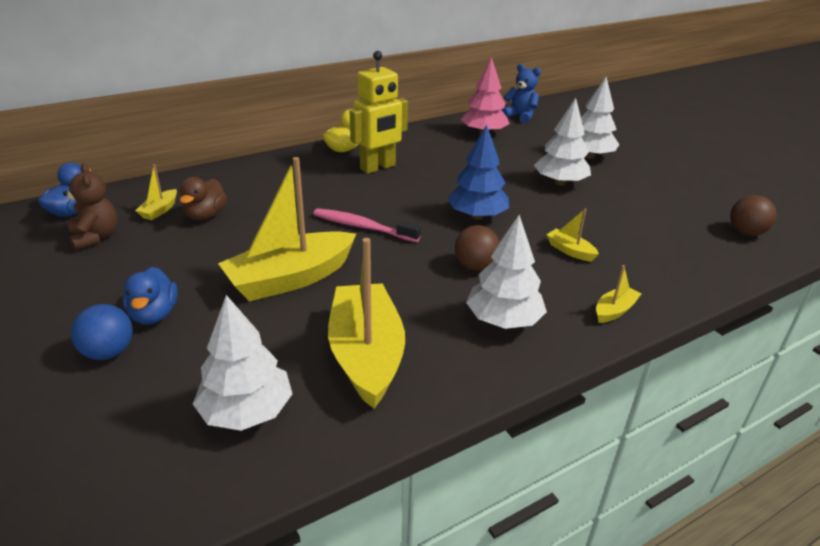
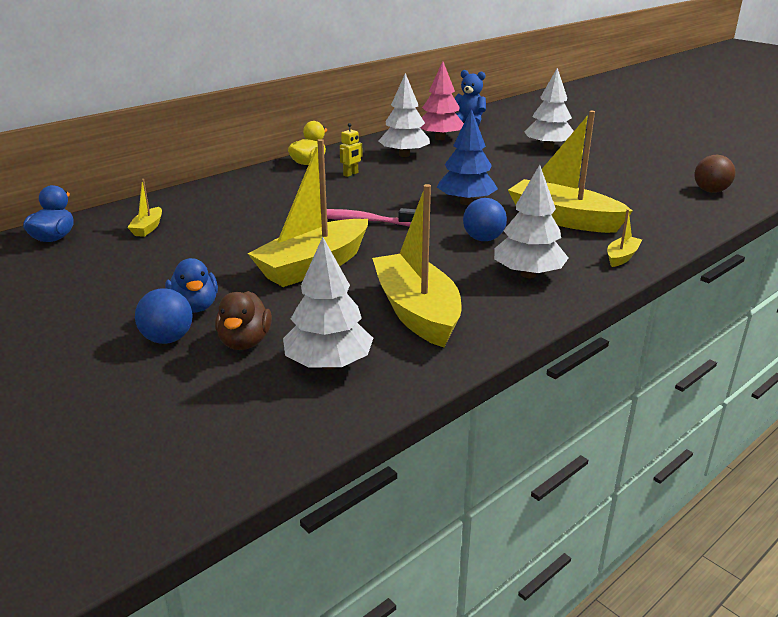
camera: 10 degrees left, 5 degrees down
brown teddy bear [63,164,118,251] -> none
brown duck [180,177,227,220] -> brown duck moved to [215,291,272,350]
yellow robot [350,51,408,174] -> yellow robot [340,123,363,177], size x0.45
brown ball [455,225,499,271] -> blue ball [463,198,507,241]
white tree [534,98,591,185] -> white tree moved to [379,73,430,157]
yellow boat [546,208,599,262] -> yellow boat [508,111,633,233], size x2.29

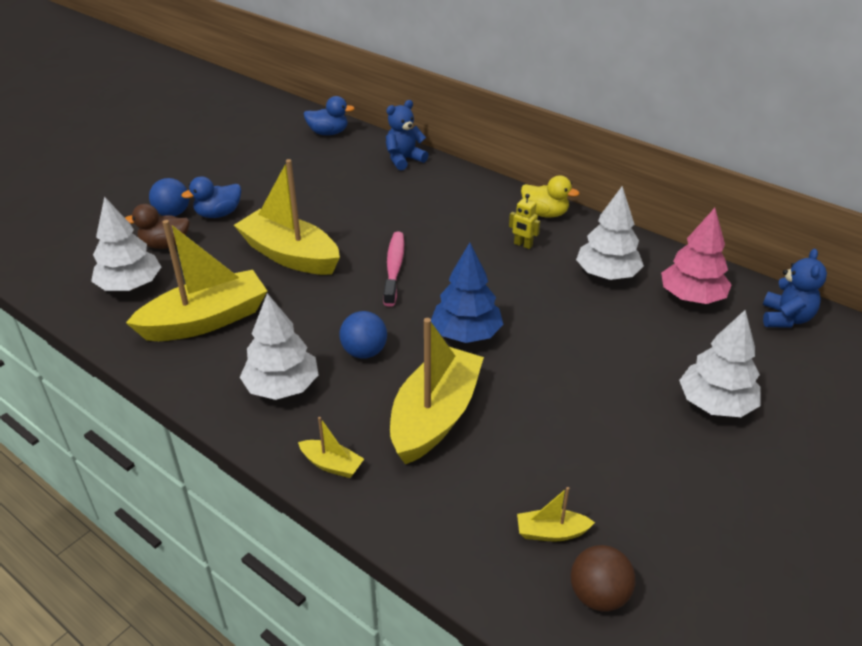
camera: 80 degrees right, 10 degrees up
yellow boat [127,179,162,237] -> yellow boat moved to [517,487,595,541]
none -> blue teddy bear [386,100,428,171]

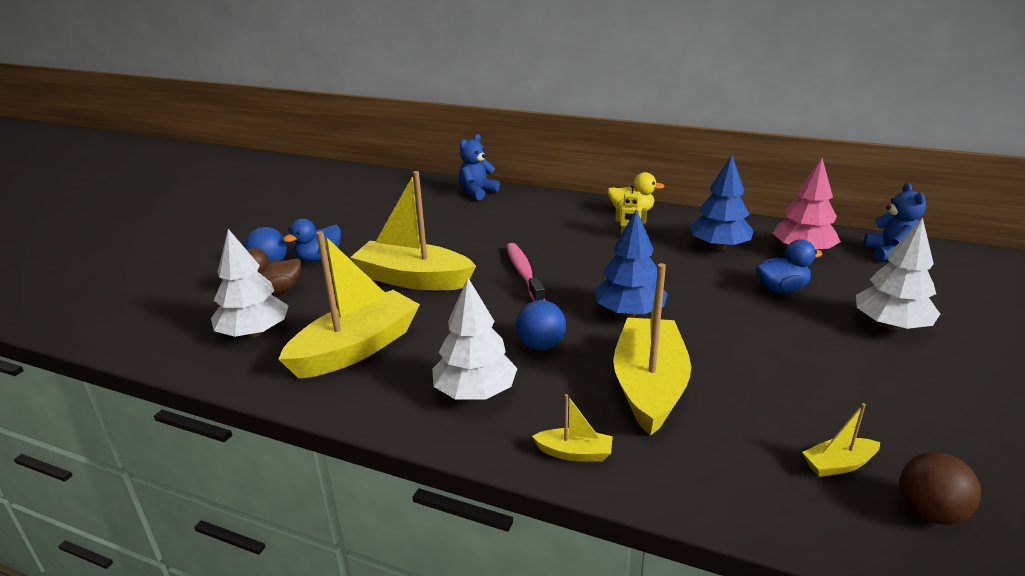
camera: 15 degrees left, 10 degrees down
blue duck [304,96,355,135] -> blue duck moved to [756,239,822,293]
white tree [576,186,644,280] -> blue tree [690,155,754,250]

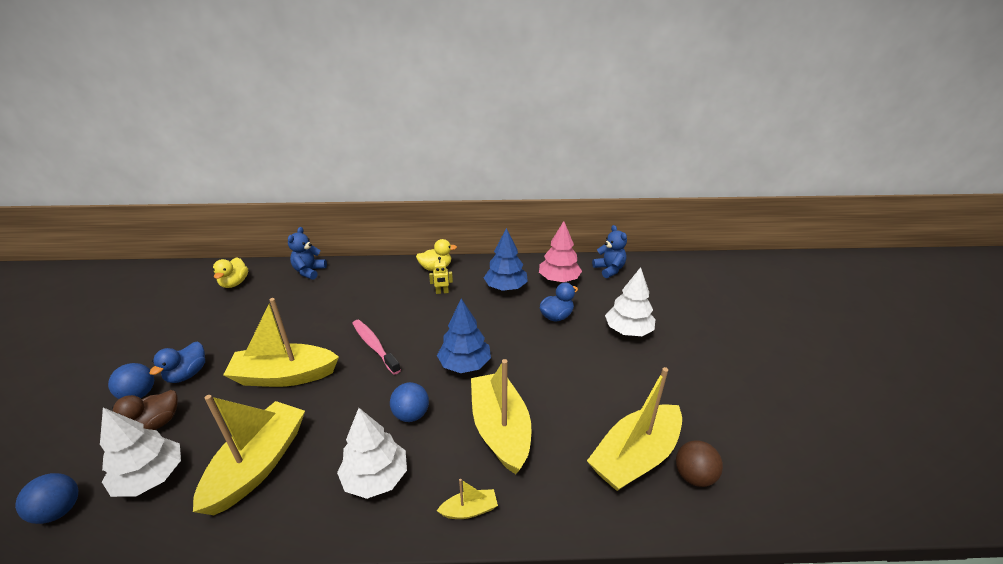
camera: 25 degrees left, 5 degrees up
yellow boat [802,403,880,477] -> yellow boat [587,367,682,491], size x2.29
none -> blue ball [15,473,78,524]
none -> yellow duck [213,257,248,288]

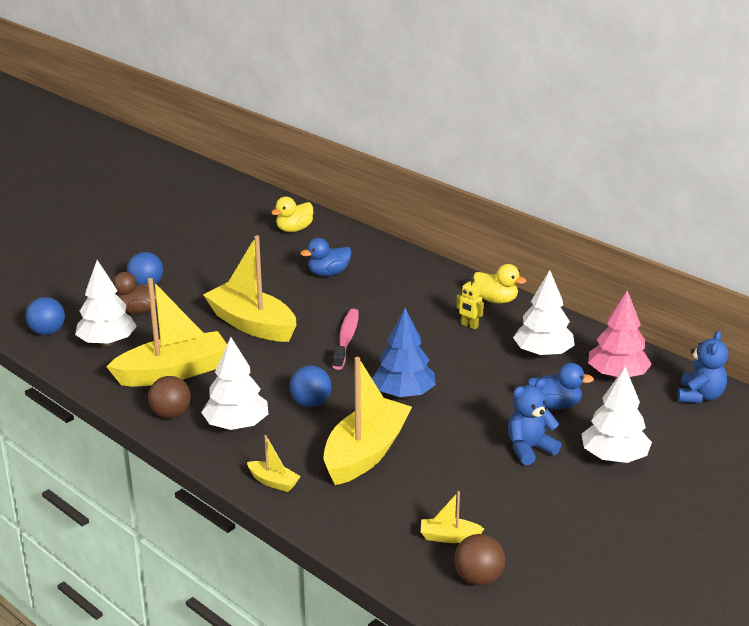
camera: 45 degrees right, 5 degrees down
blue duck [150,342,205,383] -> blue duck moved to [300,238,352,276]
blue teddy bear [288,227,327,280] -> blue teddy bear moved to [508,379,561,465]
blue tree [484,228,528,291] -> white tree [513,270,575,357]
yellow boat [587,367,682,491] -> yellow boat [421,491,484,543], size x0.44
none -> brown ball [148,376,191,418]

